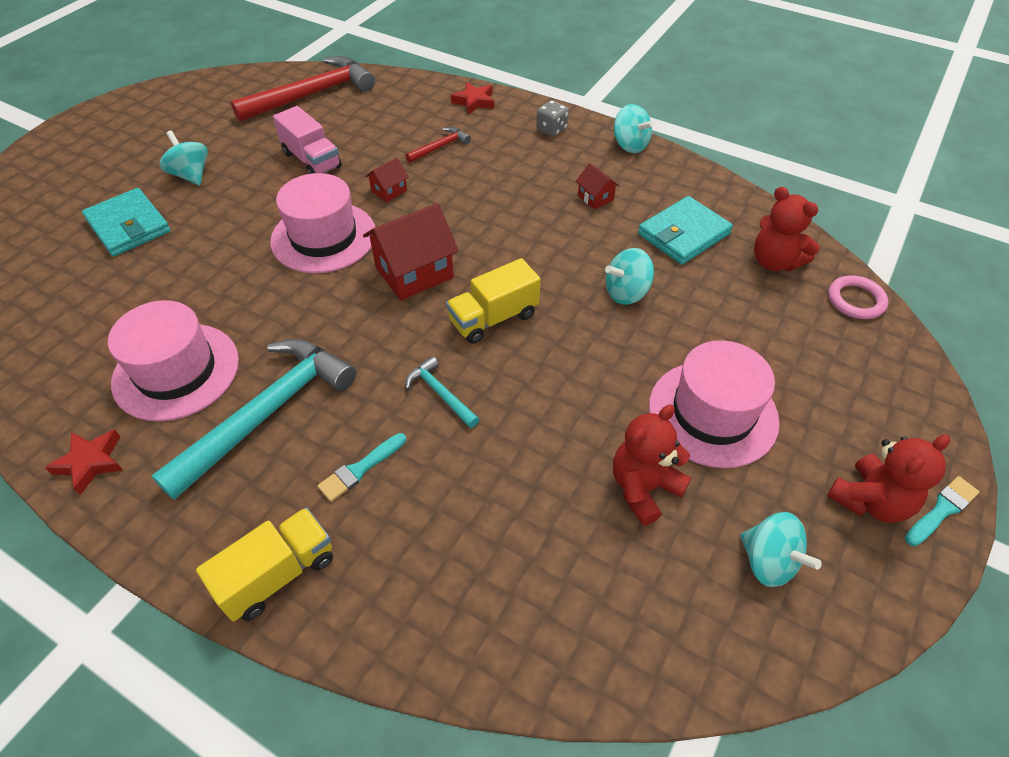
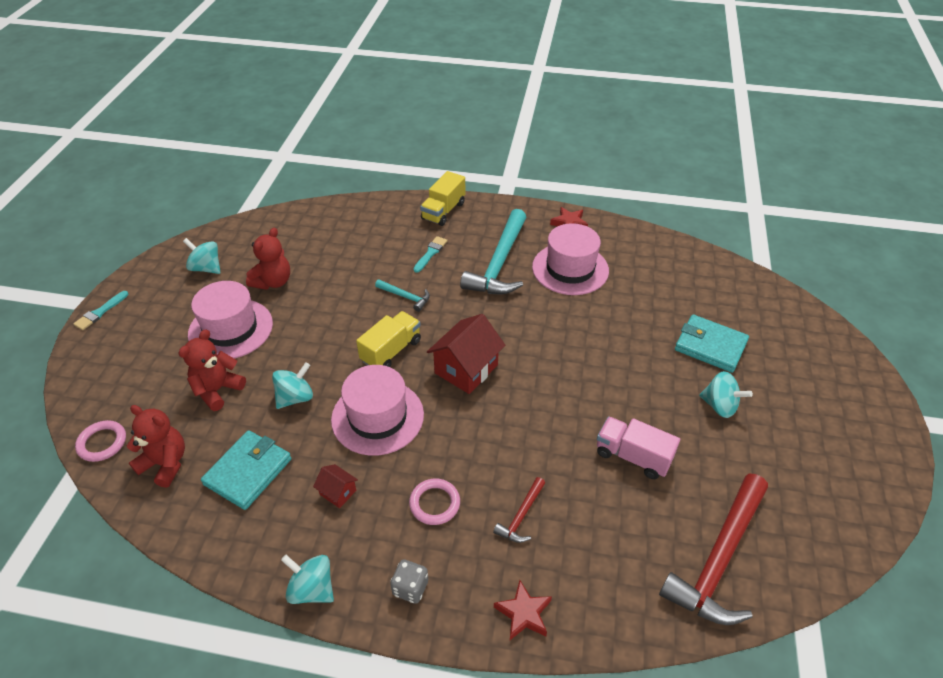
camera: 160 degrees right, 5 degrees down
pink hat [270,173,375,273] -> pink hat moved to [331,365,424,456]
red house [365,158,409,202] -> none
red teddy bear [827,435,950,523] -> red teddy bear moved to [178,329,246,411]
none -> pink ring [409,479,460,525]

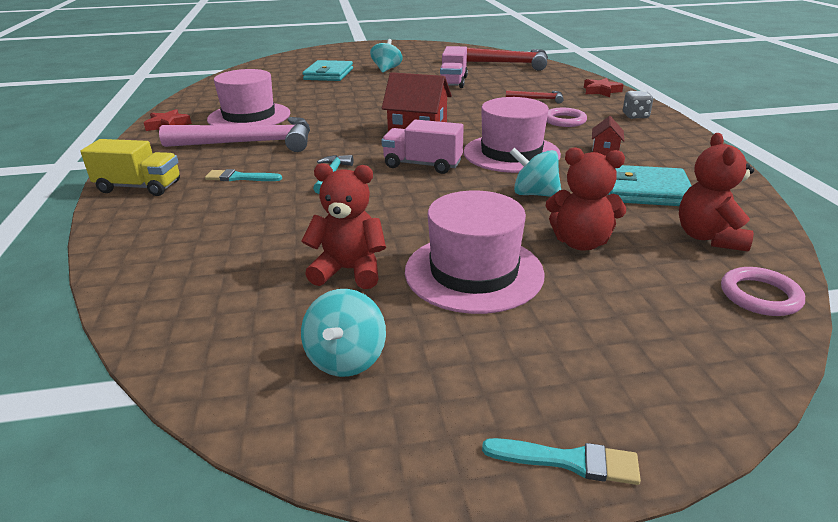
camera: 110 degrees left, 15 degrees down
turquoise spinning top [281,555,334,604] -> none
yellow truck [356,311,421,367] -> pink truck [381,119,464,174]
turquoise hammer [460,209,526,294] -> pink hammer [159,117,310,152]

